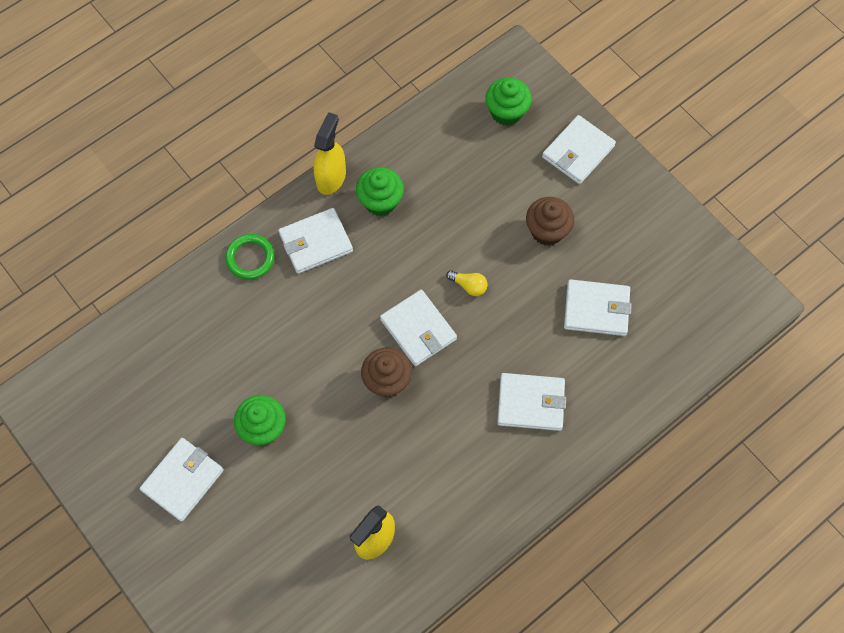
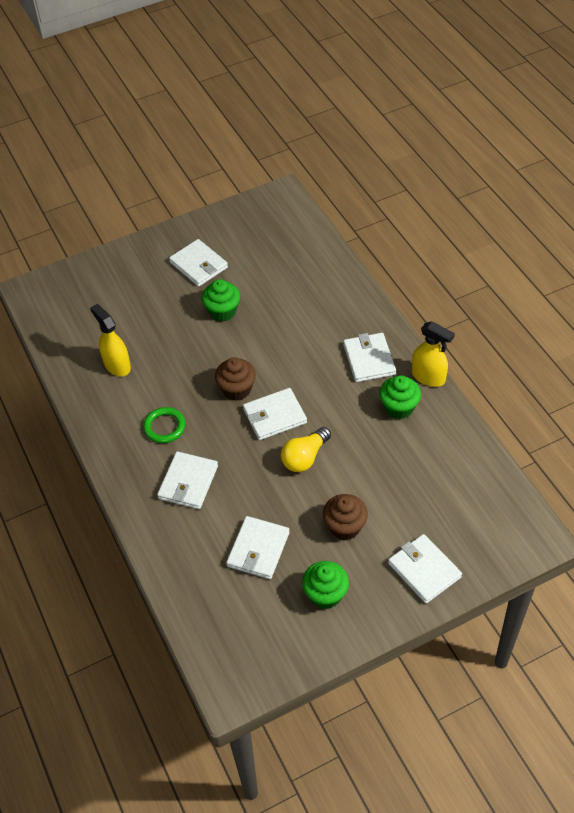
camera: 105 degrees right, 15 degrees down
green ring [225,234,275,280] -> green ring moved to [143,407,186,443]
yellow light bulb [446,270,488,296] -> yellow light bulb [281,427,331,472], size x1.67
green cupcake [485,78,532,126] -> green cupcake moved to [302,561,349,609]

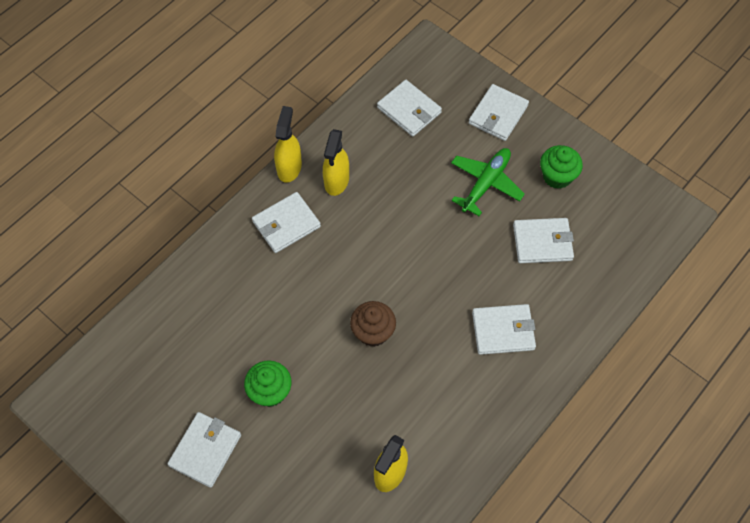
camera: 115 degrees left, 10 degrees up
green ring [143,407,186,443] -> none
white wallet [243,388,307,440] -> white wallet moved to [377,80,442,137]
yellow light bulb [281,427,331,472] -> none
brown cupcake [323,494,368,540] -> green plane [451,148,525,216]
green cupcake [379,375,421,419] -> yellow spray bottle [323,129,349,196]

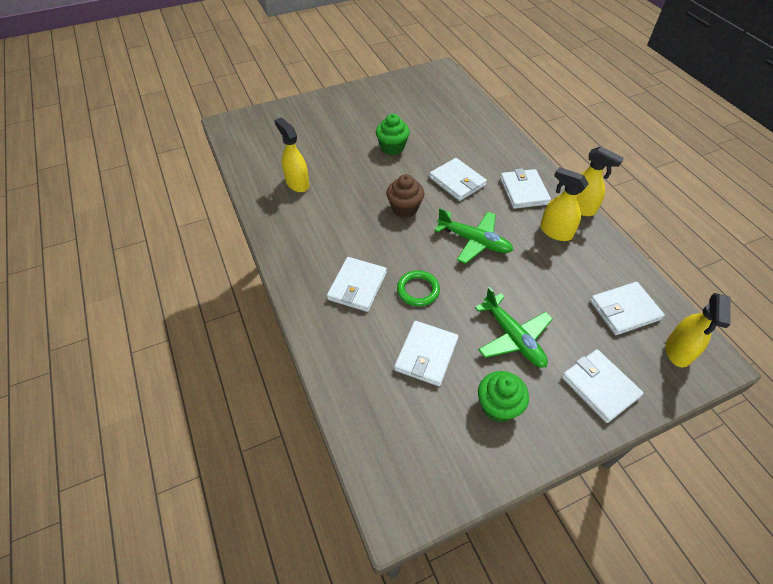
camera: 115 degrees right, 10 degrees down
white wallet [167,412,241,488] -> white wallet moved to [429,158,487,201]
none -> green ring [397,270,440,306]
none -> green plane [434,208,513,264]
none -> yellow spray bottle [666,293,731,368]

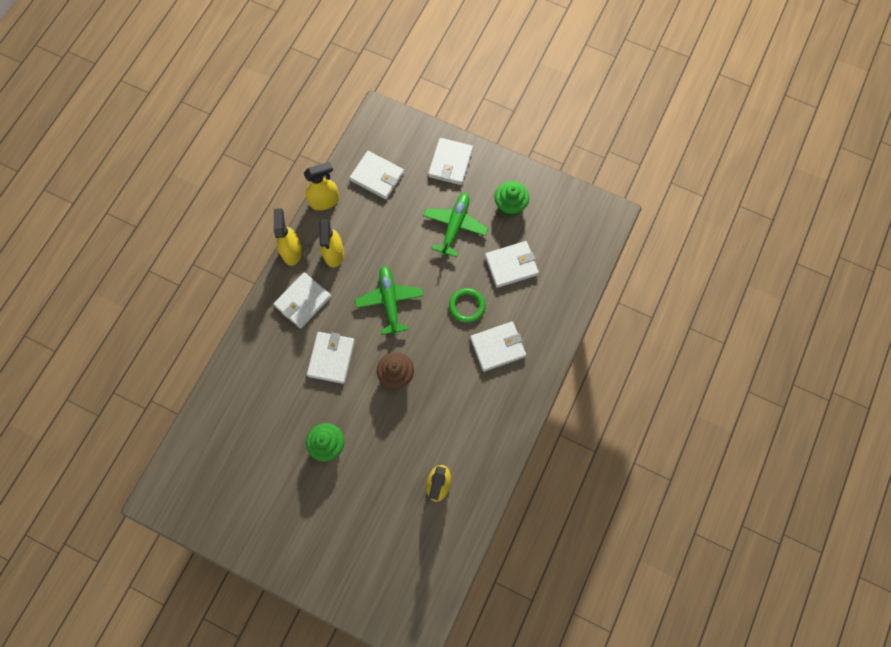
camera: 130 degrees left, 20 degrees up
yellow spray bottle [666,293,731,368] -> yellow spray bottle moved to [304,162,339,210]

